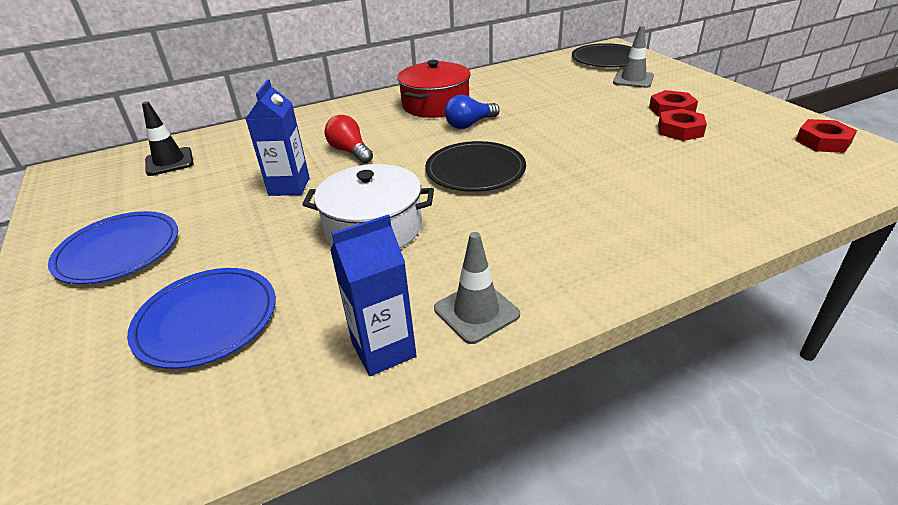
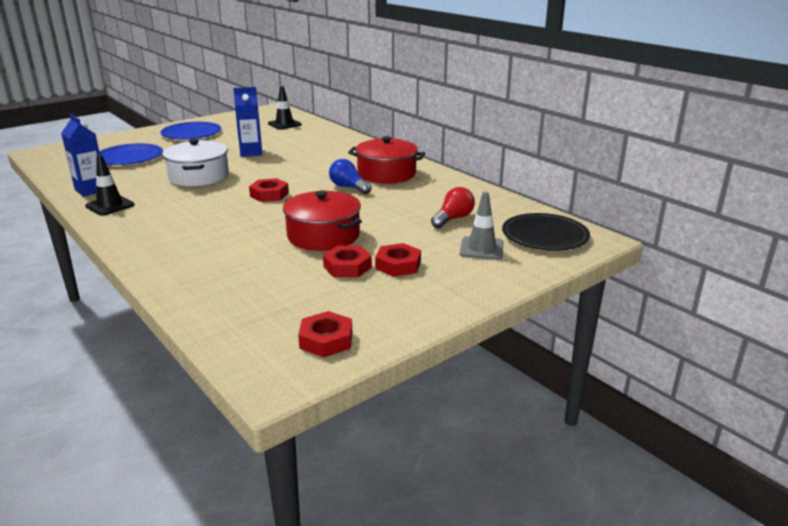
camera: 75 degrees right, 10 degrees down
red light bulb [325,115,373,164] -> red light bulb moved to [431,187,475,228]
black plate [425,141,526,192] -> red nut [249,178,289,202]
grey traffic cone [434,232,520,344] -> black traffic cone [85,155,134,216]
none -> red pot [283,191,362,251]

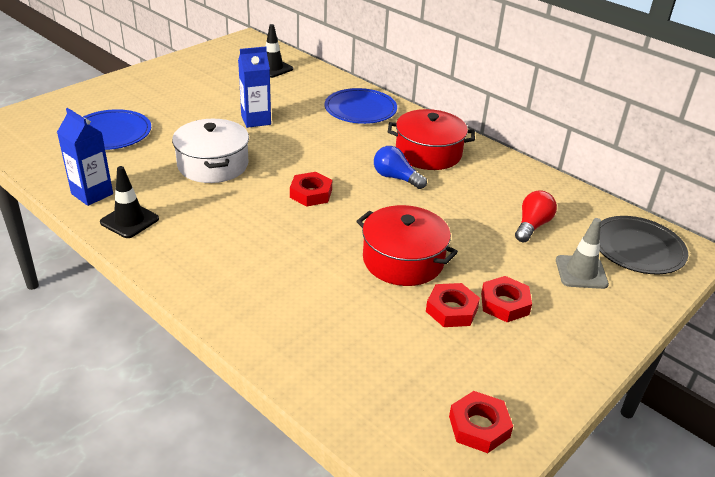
camera: 10 degrees left, 10 degrees up
blue plate [160,122,221,139] -> blue plate moved to [325,88,397,124]

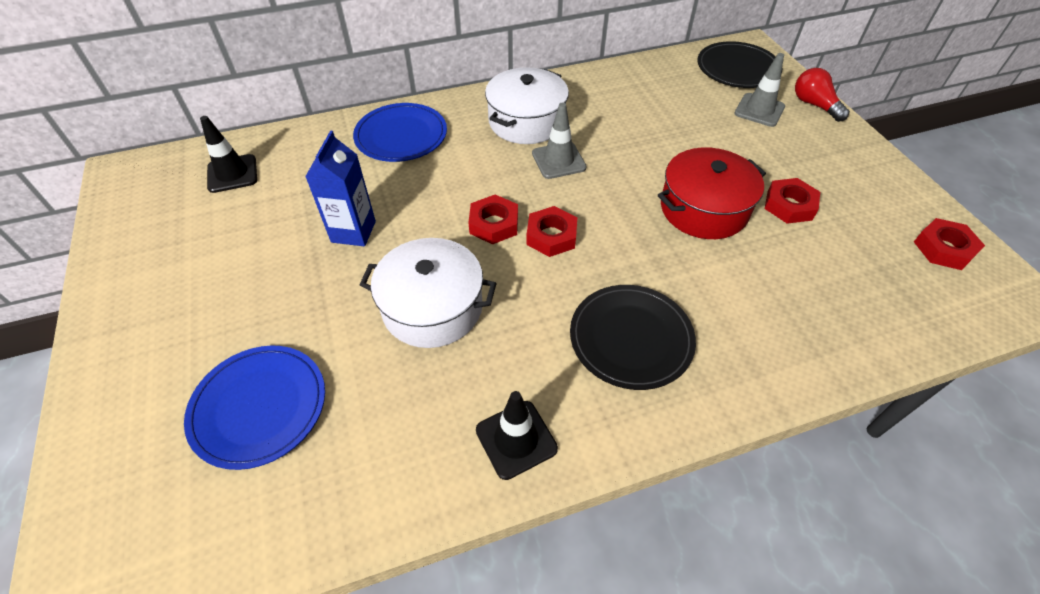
camera: 60 degrees left, 15 degrees up
blue carton [57,108,113,206] -> none
blue light bulb [374,146,427,189] -> grey traffic cone [532,103,587,179]
red pot [388,109,475,170] -> white pot [485,67,569,144]
red nut [481,276,532,322] -> red nut moved to [468,195,518,245]
red light bulb [515,190,557,242] -> red light bulb moved to [795,68,850,122]
none -> black plate [570,285,696,390]

